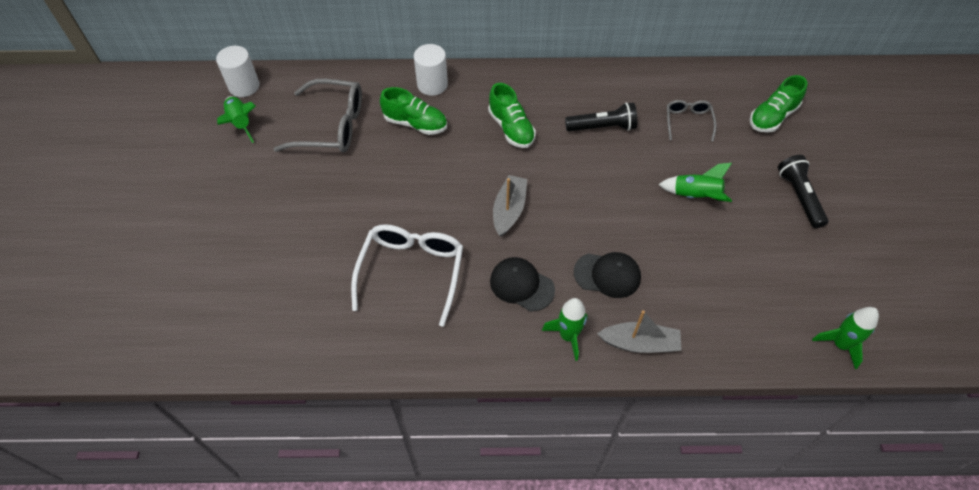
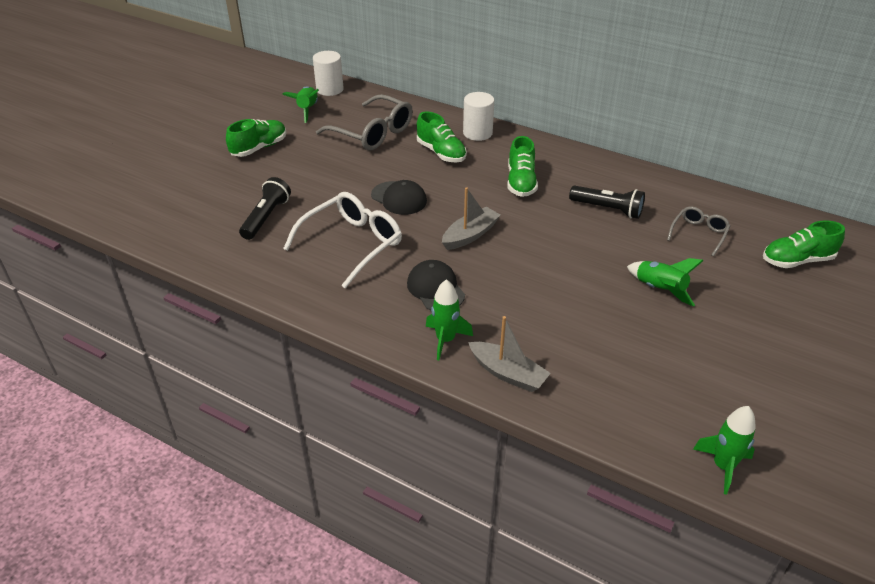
camera: 30 degrees right, 15 degrees down
black cap [574,252,641,298] -> black cap moved to [371,180,427,215]
black flashlight [778,155,828,228] -> black flashlight moved to [239,177,291,240]
none -> green shoe [226,119,286,157]

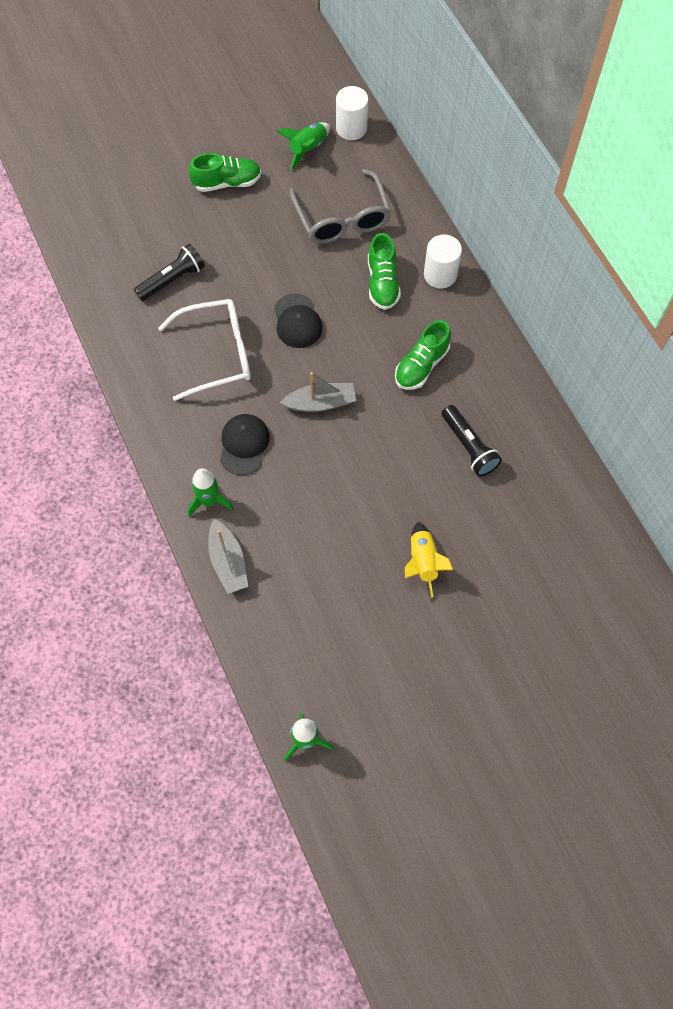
camera: 35 degrees right, 25 degrees up
green rocket [627,258,703,306] -> yellow rocket [405,522,453,598]
grey glasses [667,206,731,256] -> none
green shoe [763,220,845,268] -> none

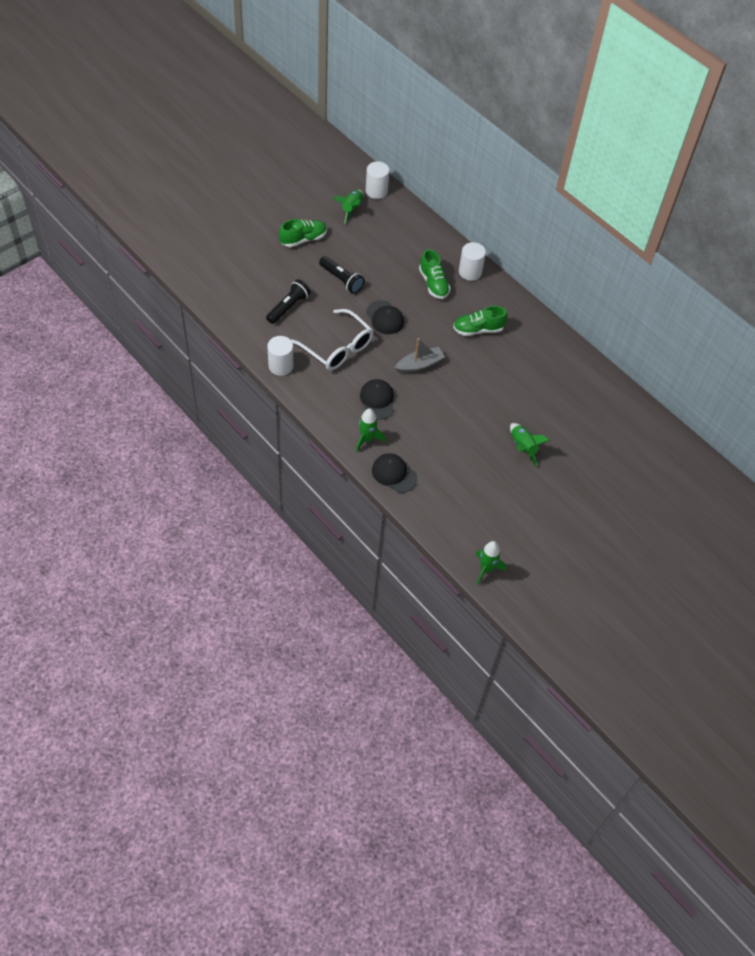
camera: 20 degrees left, 10 degrees down
white glasses [158,299,251,401] -> white glasses turned 75 degrees clockwise [291,309,374,370]
grey boat [208,519,248,594] -> black cap [372,453,417,493]
grey glasses [290,169,391,244] -> none
green shoe [395,320,451,390] -> green shoe turned 60 degrees clockwise [453,306,507,336]
yellow rocket [405,522,453,598] -> green rocket [510,423,549,467]
black flashlight [442,405,502,477] -> black flashlight moved to [319,256,364,294]
none -> white cylinder [267,336,294,376]

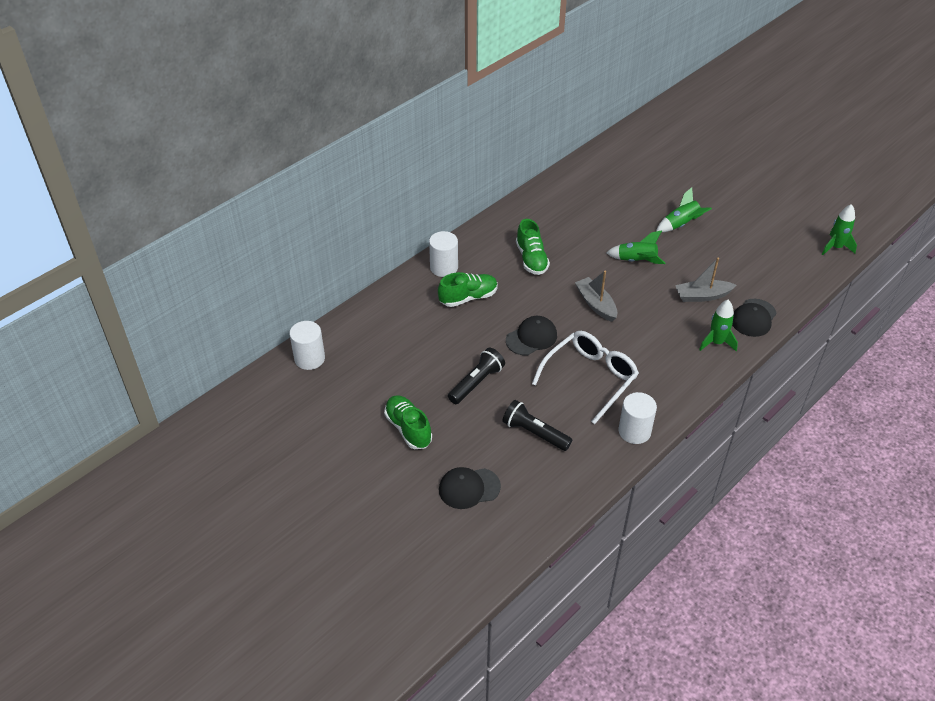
camera: 90 degrees left, 10 degrees down
green rocket [333,190,363,224] -> green rocket moved to [607,230,665,264]
black cap [360,379,394,420] -> black cap moved to [439,467,501,509]
none -> grey boat [675,257,736,302]

